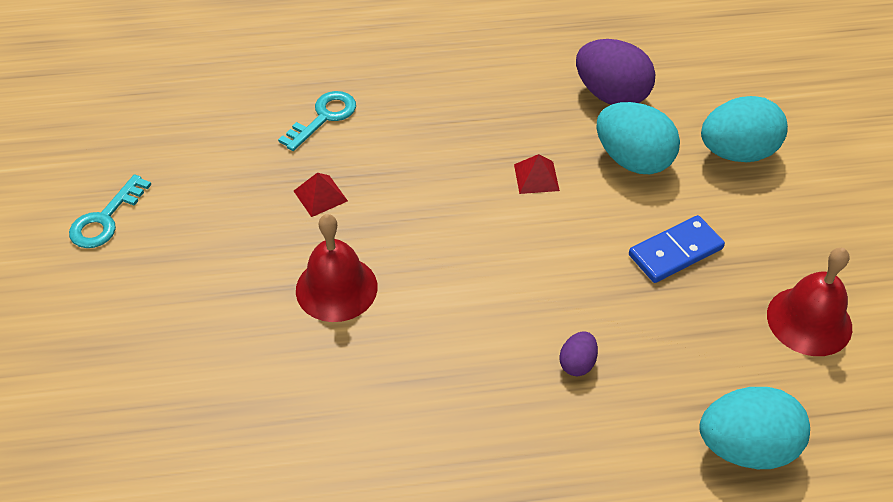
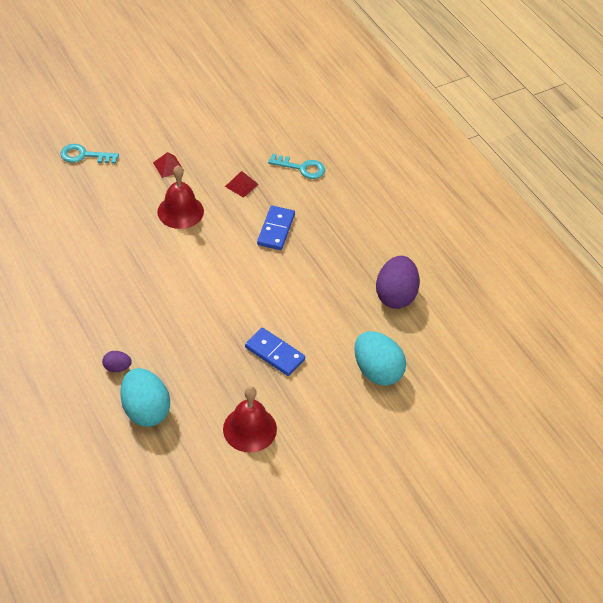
camera: 65 degrees right, 0 degrees up
turquoise key [69,174,151,248] -> turquoise key moved to [60,144,119,164]
red pyramid [514,154,560,194] -> red pyramid moved to [153,152,184,178]
purple egg [559,331,598,376] -> purple egg moved to [102,351,132,372]
turquoise egg [596,102,680,174] -> none
none -> blue domino [257,206,295,250]

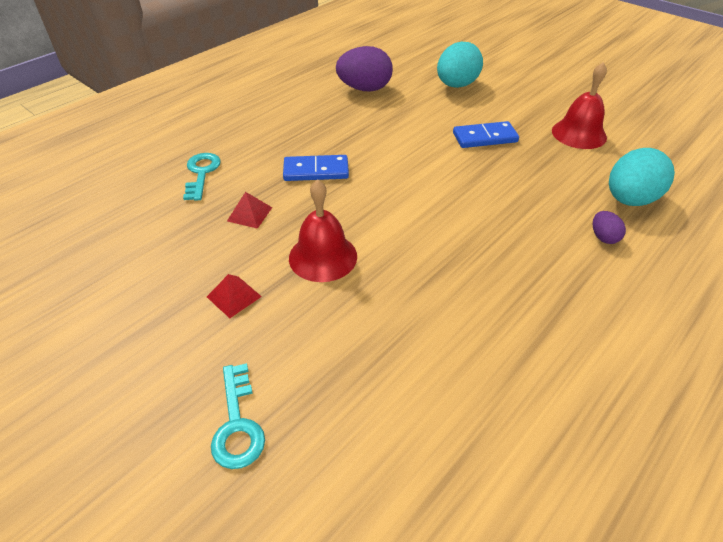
camera: 105 degrees left, 5 degrees down
blue domino [245,328,305,376] -> blue domino turned 60 degrees clockwise [453,121,519,148]

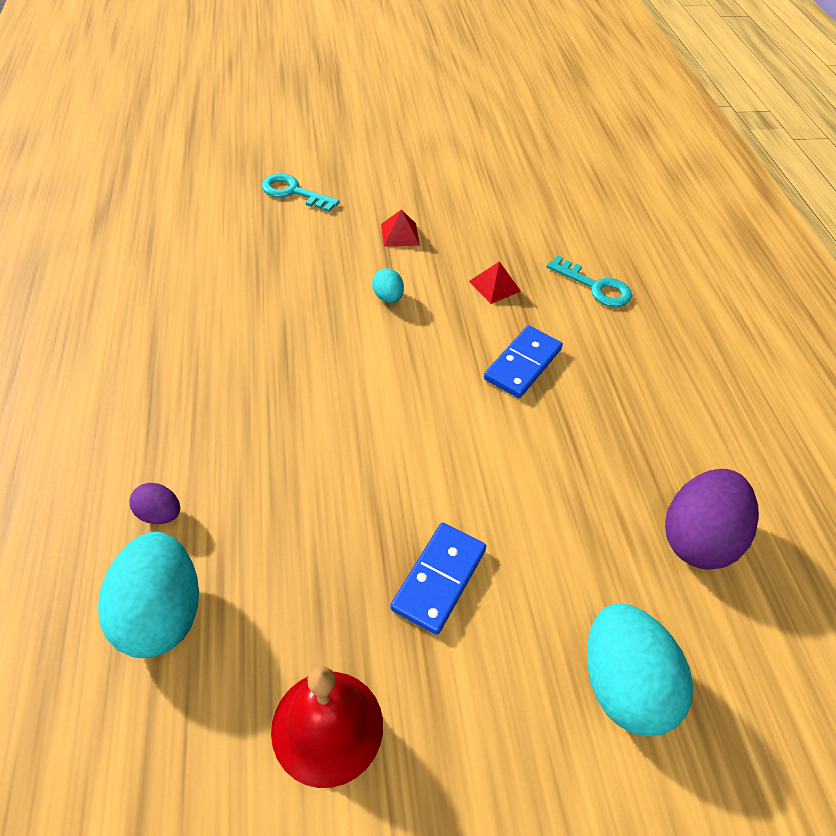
camera: 125 degrees right, 5 degrees up
red bell [289,179,357,282] -> turquoise egg [372,268,404,303]

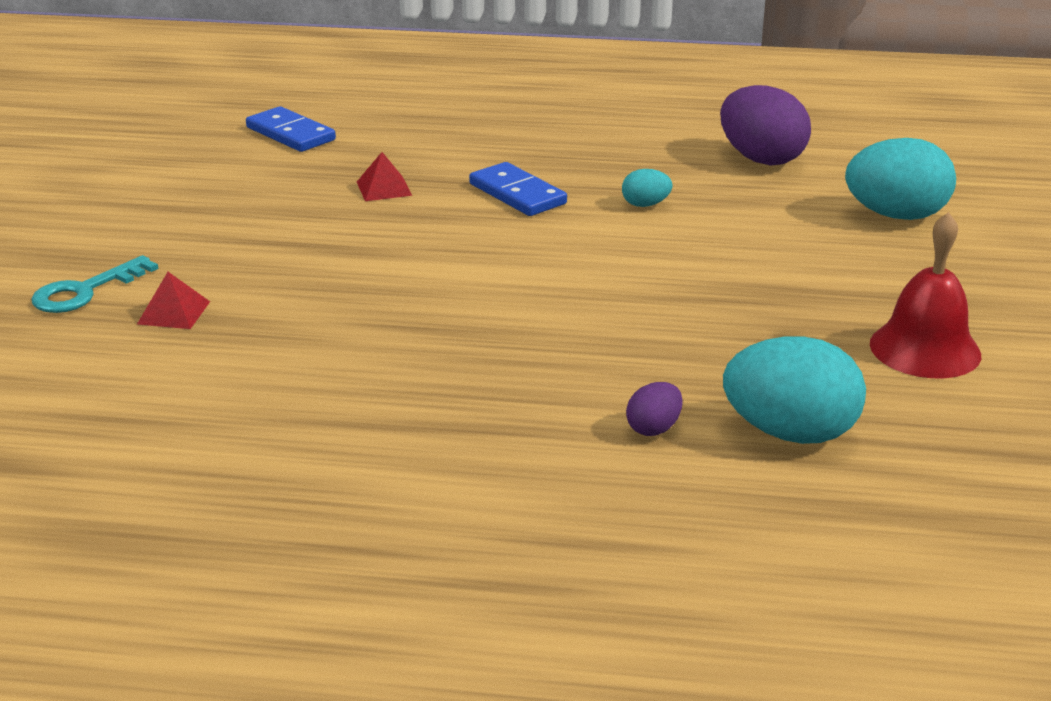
camera: 70 degrees left, 20 degrees down
turquoise egg [372,268,404,303] -> turquoise egg moved to [622,169,672,207]
red pyramid [381,209,420,247] -> red pyramid moved to [137,272,210,329]
blue domino [390,523,486,635] -> blue domino moved to [246,106,336,152]
turquoise key [546,255,632,307] -> none

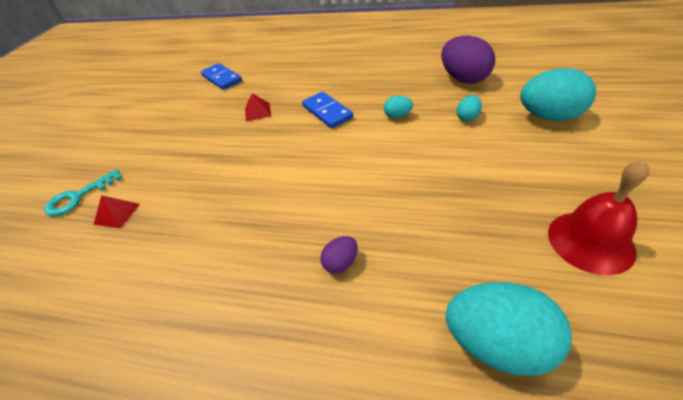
camera: 10 degrees right, 15 degrees up
purple egg [626,382,683,436] -> purple egg moved to [321,236,358,274]
none -> turquoise egg [456,95,482,121]

